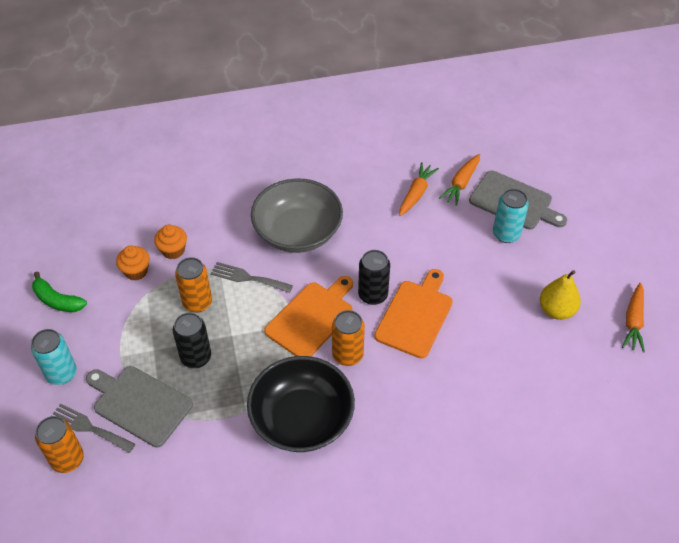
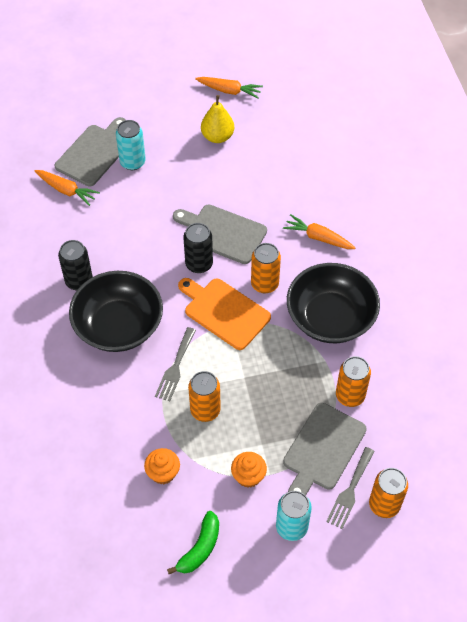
camera: 90 degrees left, 5 degrees up
orange cupcake [154,225,187,259] -> orange cupcake moved to [231,452,267,488]
black can [173,313,211,368] -> black can moved to [58,240,93,290]
grey bowl [251,178,343,253] -> black bowl [69,271,163,352]
orange cutting board [374,269,453,358] -> grey cutting board [173,205,267,264]
orange carrot [399,162,439,216] -> orange carrot moved to [283,214,355,249]
none -> orange can [336,356,371,407]

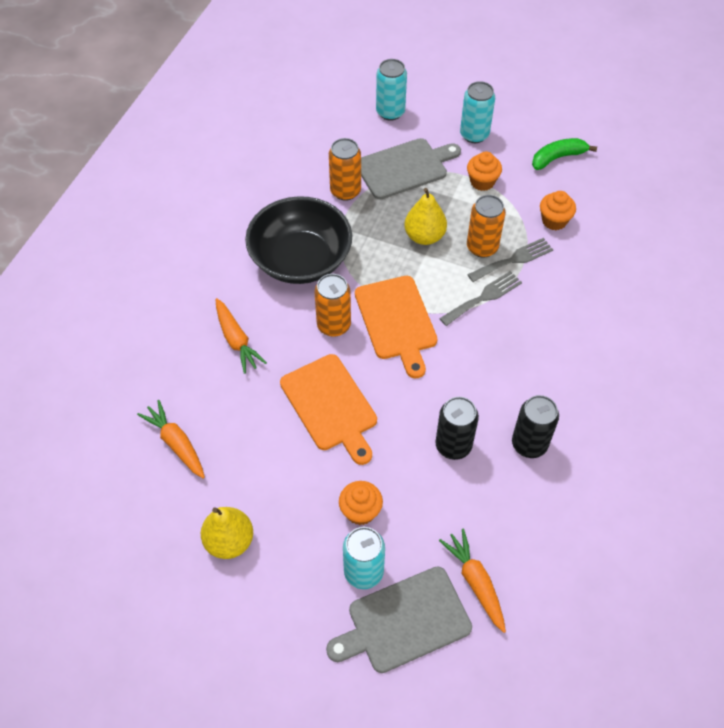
camera: 145 degrees left, 0 degrees up
black bowl [69,271,163,352] -> none
grey cutting board [173,205,267,264] -> orange cutting board [280,354,377,465]
black can [183,223,213,273] -> black can moved to [435,397,479,460]
orange carrot [195,77,263,99] -> orange carrot moved to [137,400,205,479]
grey fork [326,447,375,529] -> grey fork moved to [467,238,553,282]
orange can [369,468,408,518] -> turquoise can [376,59,407,121]
none -> orange cupcake [339,481,383,525]
none -> yellow pear [404,188,447,245]

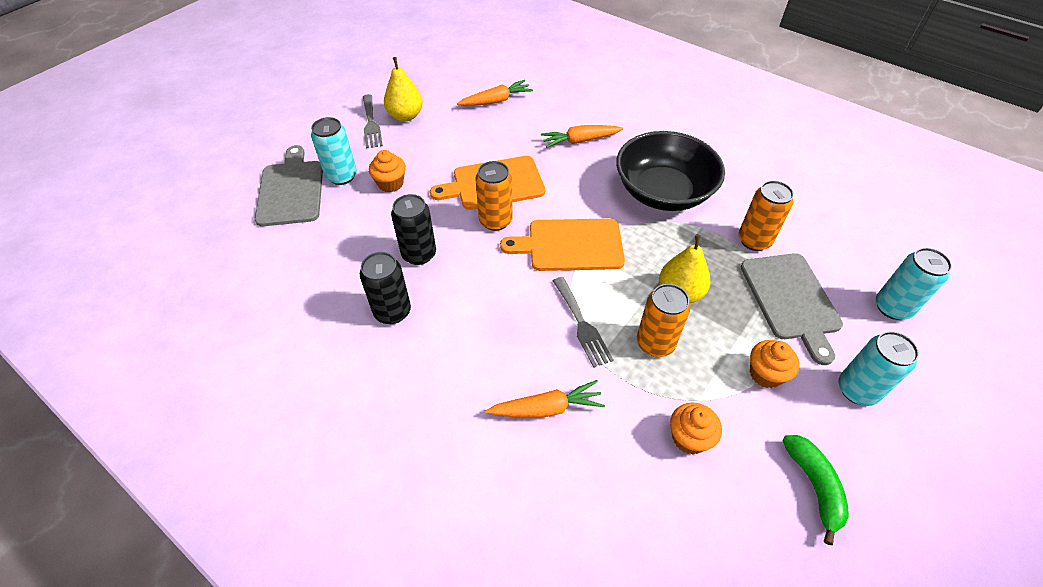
camera: 105 degrees right, 5 degrees down
orange can [314,274,351,337] -> orange can moved to [475,161,513,231]
orange carrot [439,528,506,633] -> orange carrot moved to [485,380,605,417]
grey fork [467,238,553,282] -> grey fork moved to [363,94,383,149]

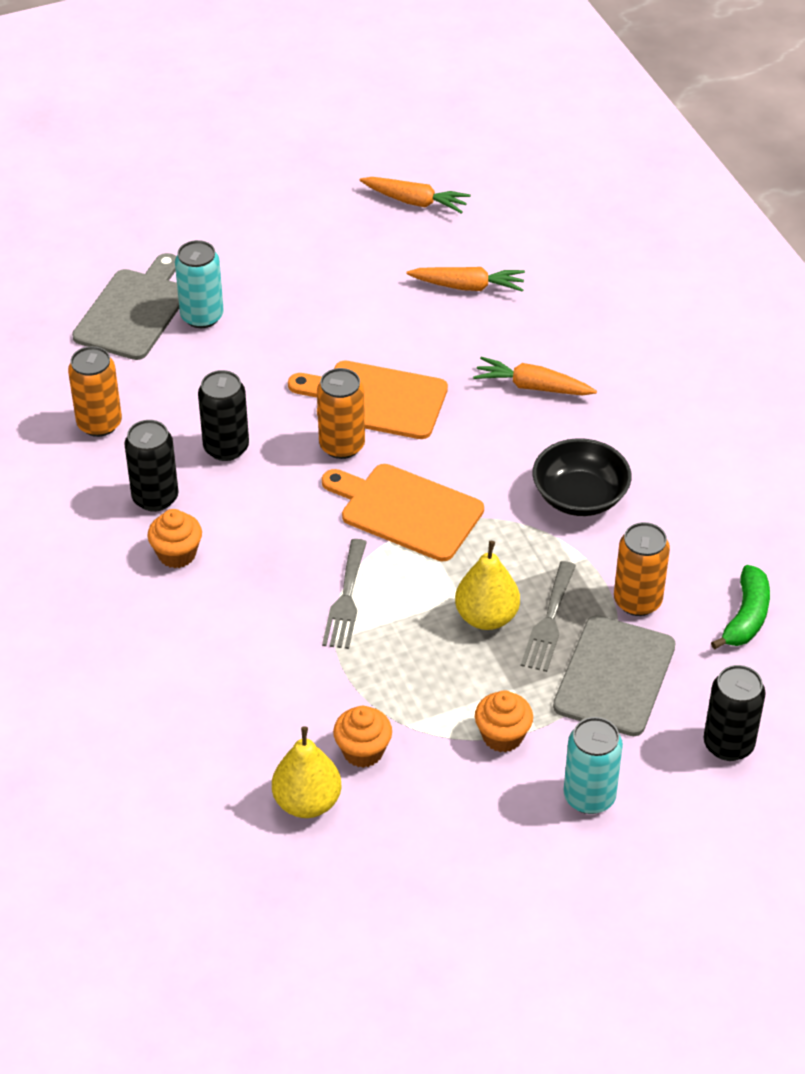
camera: 30 degrees right, 5 degrees down
grey fork [363,94,383,149] -> grey fork moved to [521,561,576,672]
orange cupcake [369,150,406,193] -> orange cupcake moved to [148,509,202,568]
yellow pear [384,57,423,122] -> yellow pear moved to [272,726,342,818]
orange carrot [485,380,605,417] -> orange carrot moved to [360,177,471,214]
black bowl [616,131,725,211] -> black bowl [533,438,632,516], size x0.66
orange can [637,284,691,357] -> orange can moved to [68,346,122,437]
green banana [782,435,849,545] -> green banana moved to [711,565,770,650]
turquoise can [876,248,952,320] -> black can [703,665,766,761]

